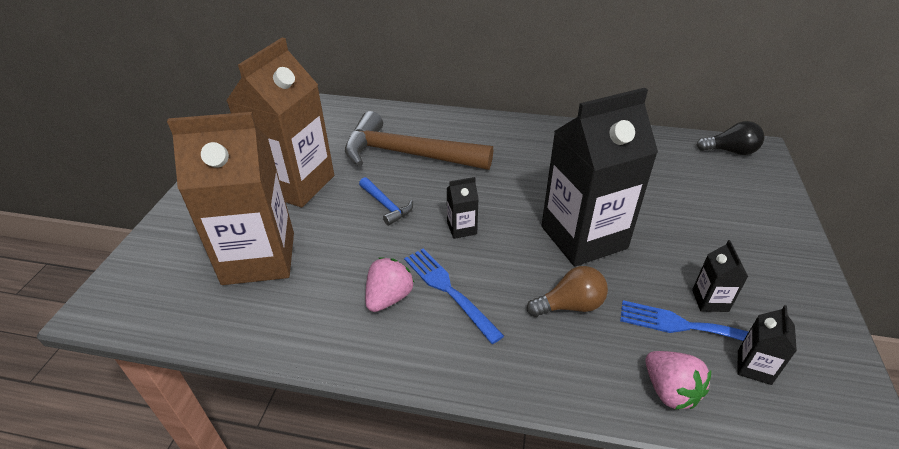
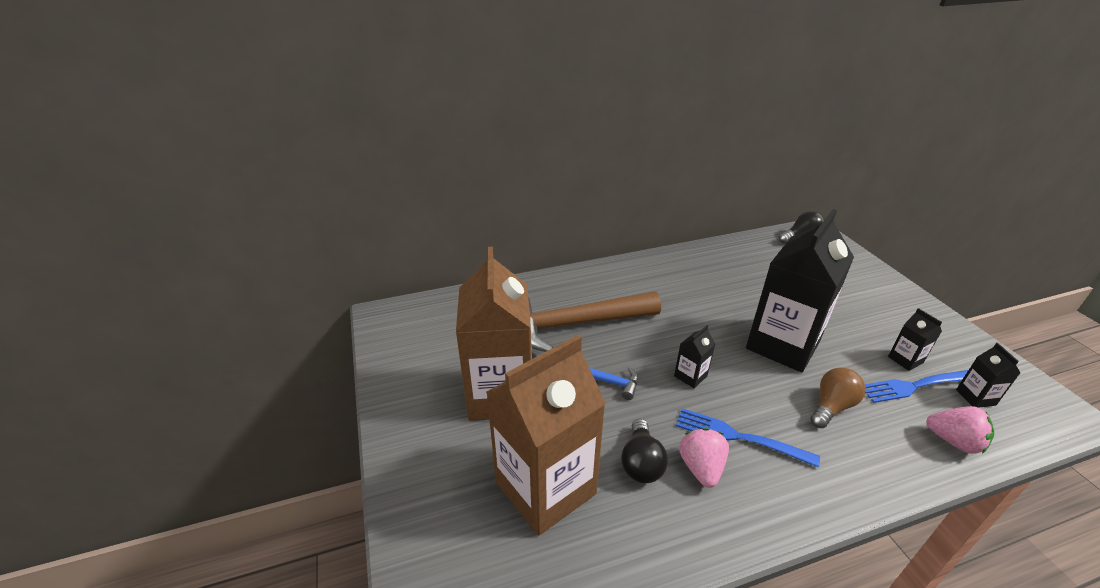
camera: 30 degrees left, 5 degrees down
none -> black light bulb [621,419,668,483]

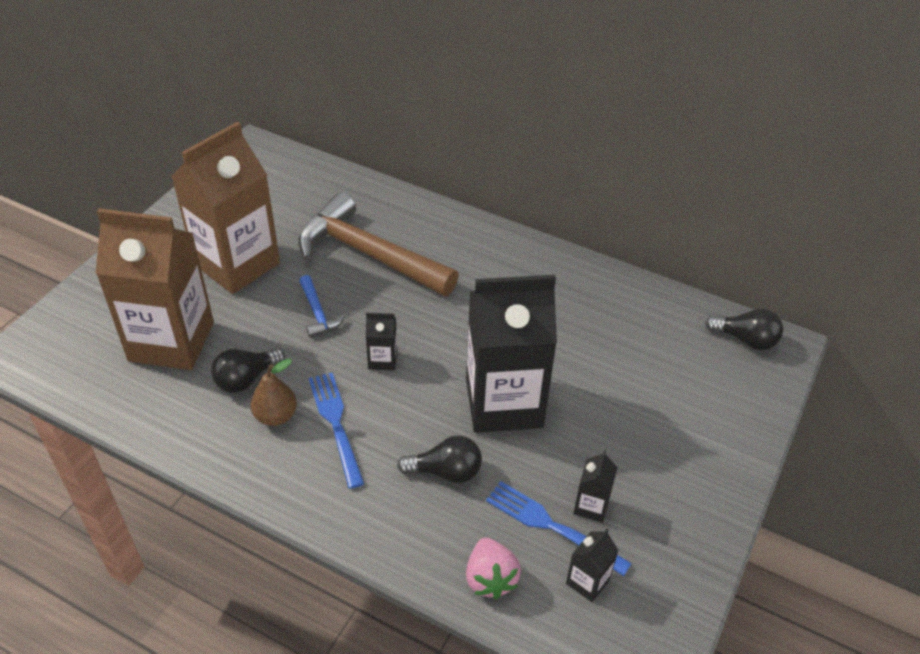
camera: 45 degrees right, 10 degrees up
pink strawberry [679,428,729,488] -> brown pear [250,359,297,426]
brown light bulb [810,367,866,428] -> black light bulb [397,435,482,483]

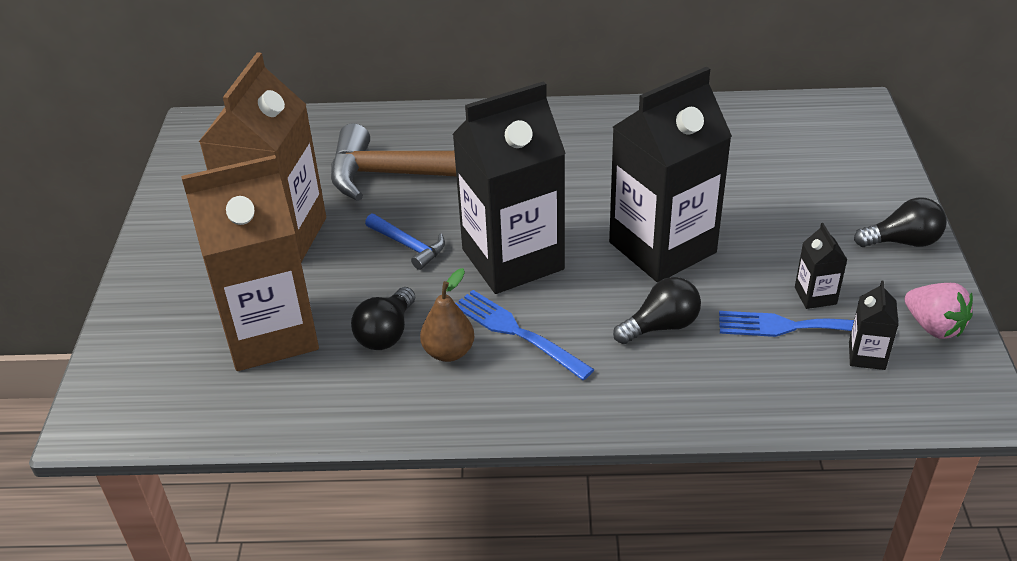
camera: 25 degrees left, 5 degrees down
black carton [366,313,397,371] -> black carton [452,81,566,294], size x2.50
pink strawberry [466,538,521,599] -> pink strawberry moved to [905,283,973,339]
black light bulb [705,308,783,350] -> black light bulb moved to [854,197,947,247]

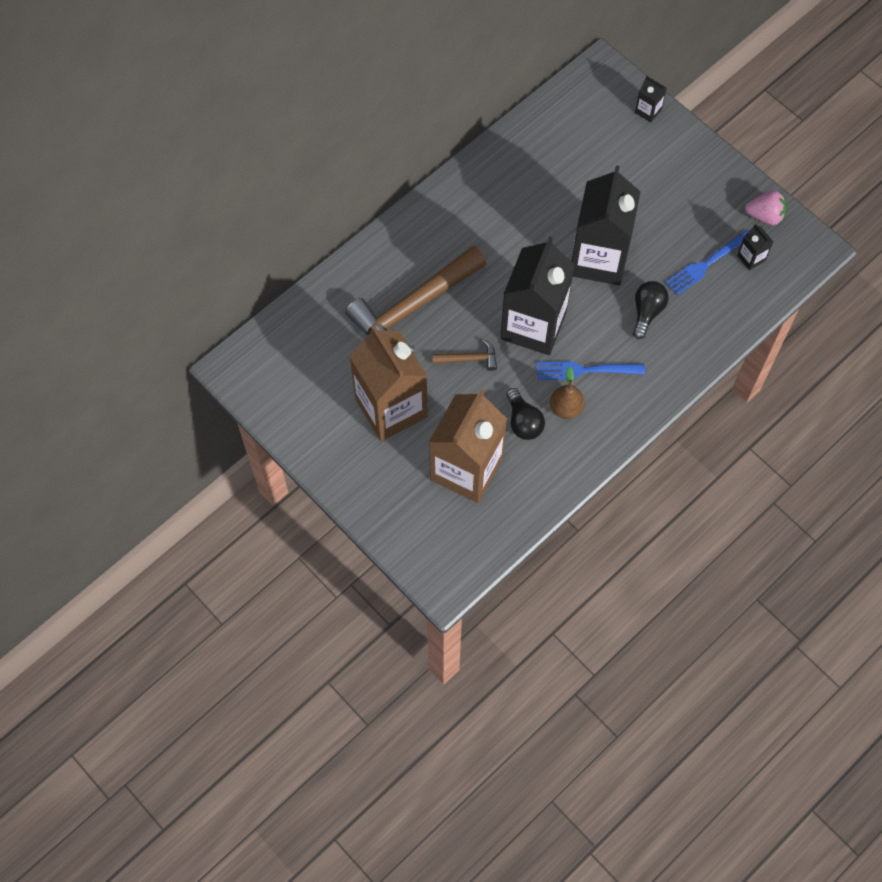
camera: 45 degrees left, 25 degrees up
blue hammer [365,214,445,270] -> brown hammer [432,339,497,371]
black carton [795,223,847,309] -> black carton moved to [635,76,667,122]
black light bulb [854,197,947,247] -> none

